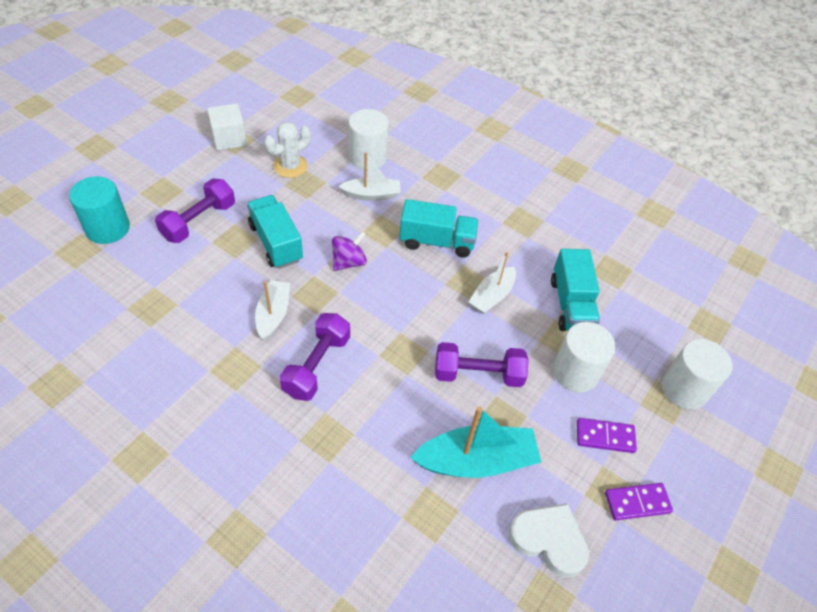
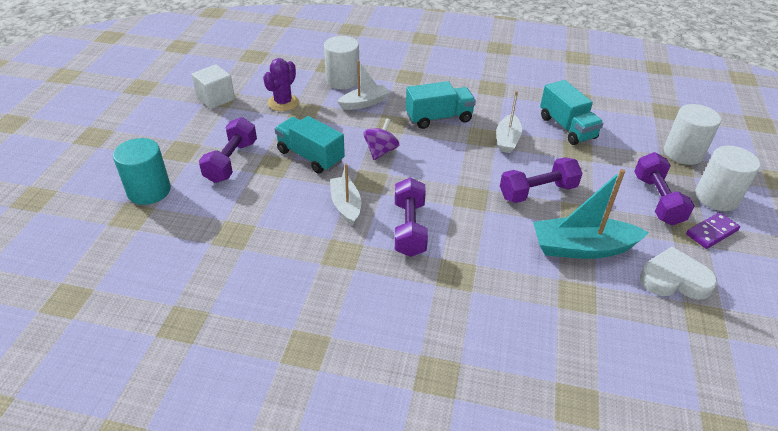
camera: 20 degrees left, 10 degrees down
white cactus [264,121,311,178] -> purple cactus [263,58,299,111]
turquoise boat [410,406,541,478] -> turquoise boat turned 150 degrees counterclockwise [533,169,649,259]
white cylinder [553,322,616,392] -> white cylinder moved to [695,146,760,211]
purple domino [577,418,637,453] -> purple dumbbell [634,152,695,225]

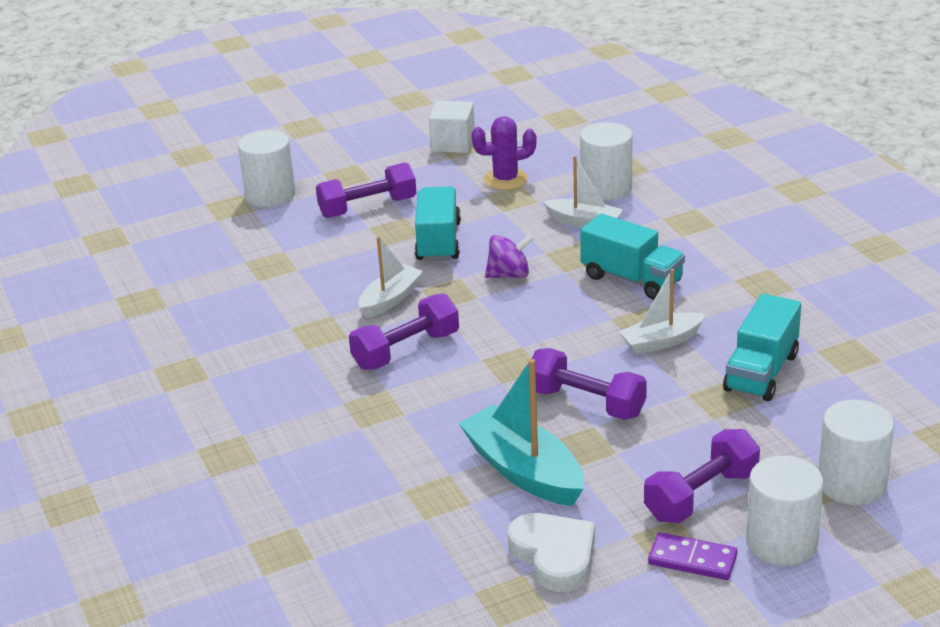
camera: 55 degrees right, 10 degrees down
turquoise cylinder [113,138,171,205] -> white cylinder [238,130,296,207]

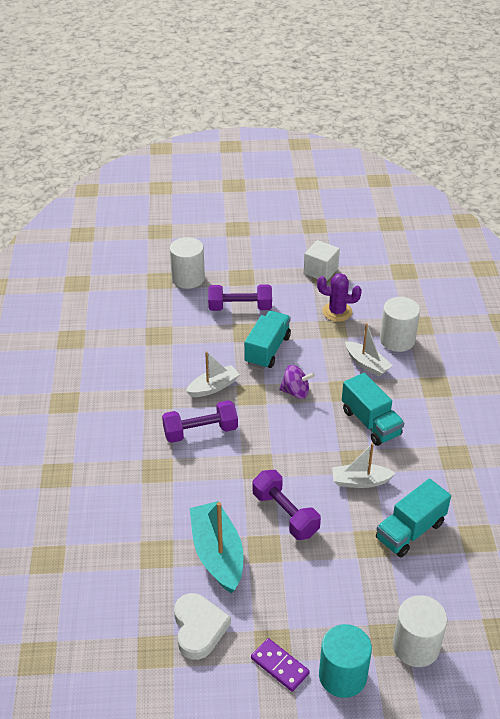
camera: 20 degrees right, 10 degrees up
purple dumbbell [644,429,760,523] -> none
white cylinder [746,455,823,566] -> turquoise cylinder [319,624,372,698]

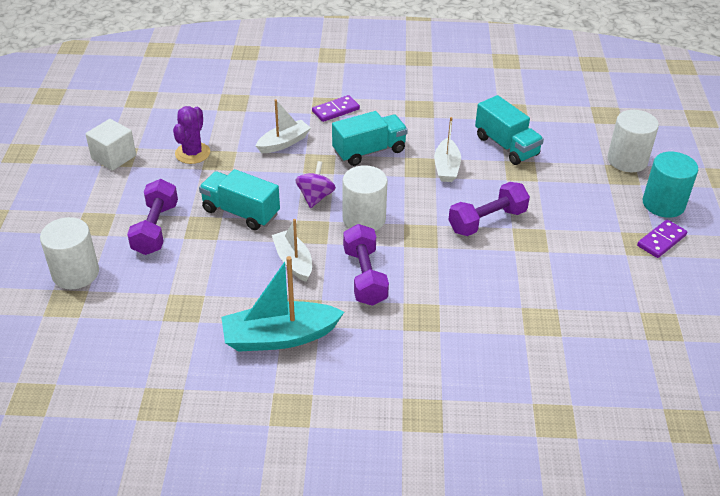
camera: 85 degrees left, 0 degrees up
white heart [174,593,231,660] -> none
turquoise boat [190,501,243,594] -> turquoise boat moved to [221,256,344,352]
white cylinder [380,297,420,352] -> white cylinder moved to [343,165,388,231]
none -> purple domino [312,95,360,122]

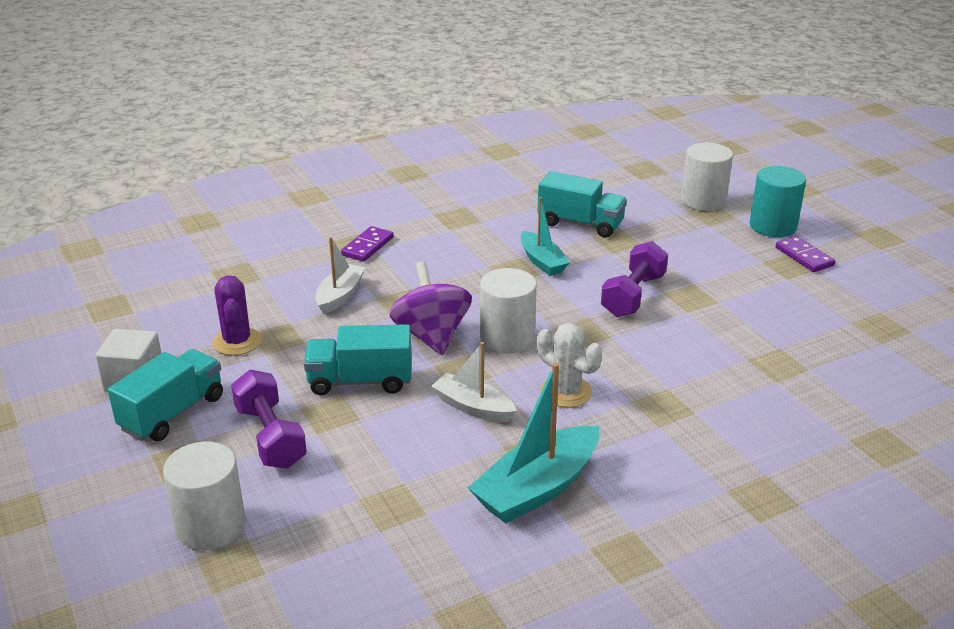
camera: 30 degrees left, 10 degrees down
purple spinning top [295,161,336,208] -> purple spinning top [390,262,472,355], size x1.57
turquoise truck [332,111,408,166] -> turquoise truck moved to [108,349,223,441]
purple dumbbell [343,224,389,306] -> white cactus [537,323,602,408]
white boat [434,117,461,182] -> turquoise boat [521,197,570,276]
purple domino [637,220,687,258] -> purple domino turned 45 degrees counterclockwise [776,236,835,272]

